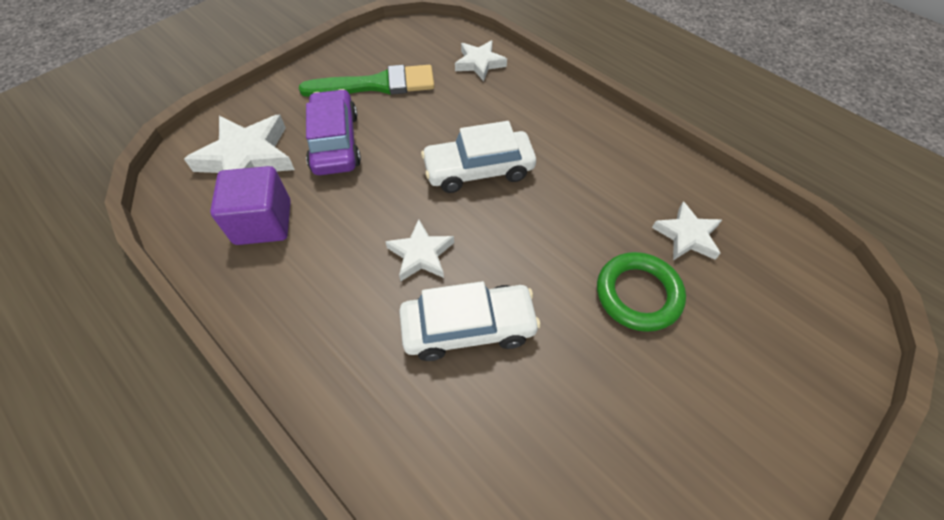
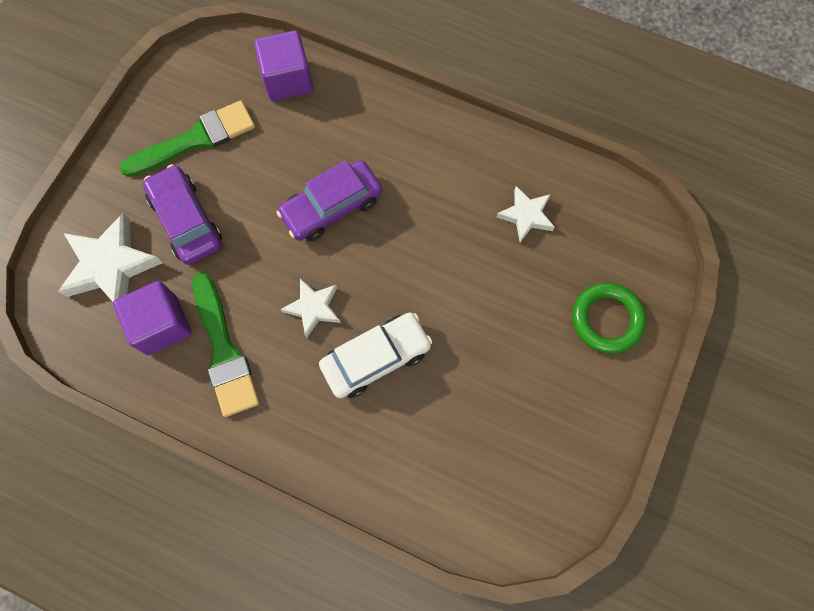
camera: 20 degrees left, 15 degrees up
white car [421,121,536,193] -> purple car [276,160,382,241]
white star [455,40,507,81] -> purple cube [254,30,313,101]
green ring [597,252,686,332] -> green ring moved to [572,283,646,354]
none -> green brush [192,272,260,417]

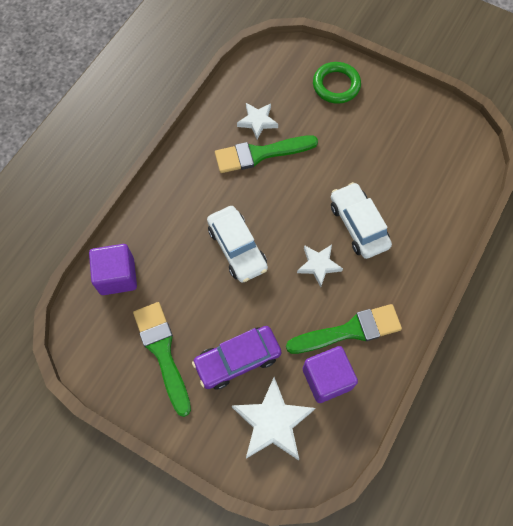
camera: 85 degrees left, 5 degrees down
purple car [276,160,382,241] -> white car [207,206,268,283]
none -> green brush [215,135,318,173]

